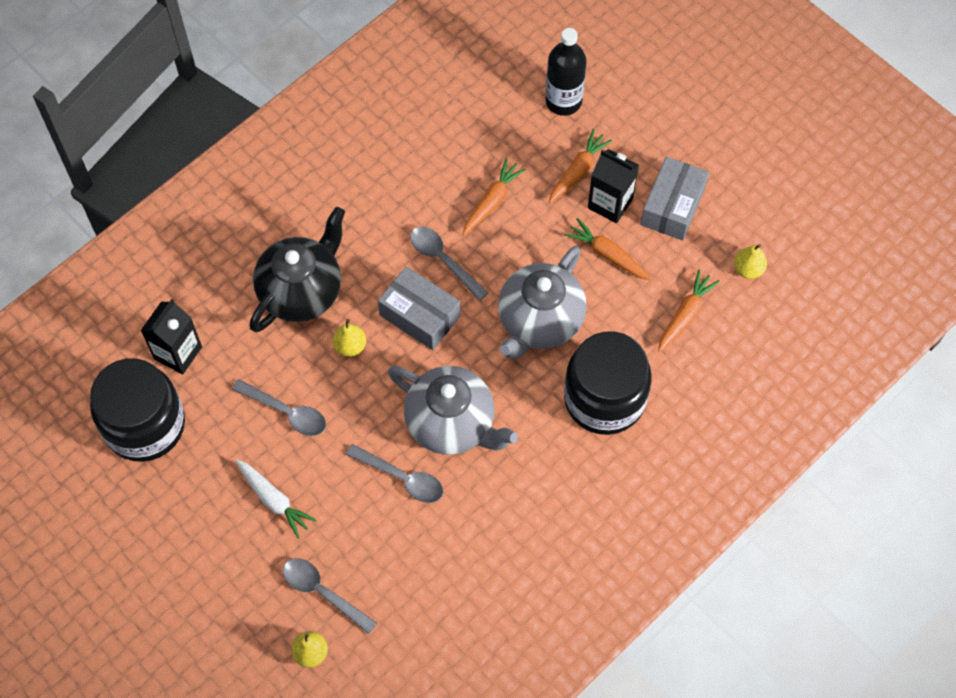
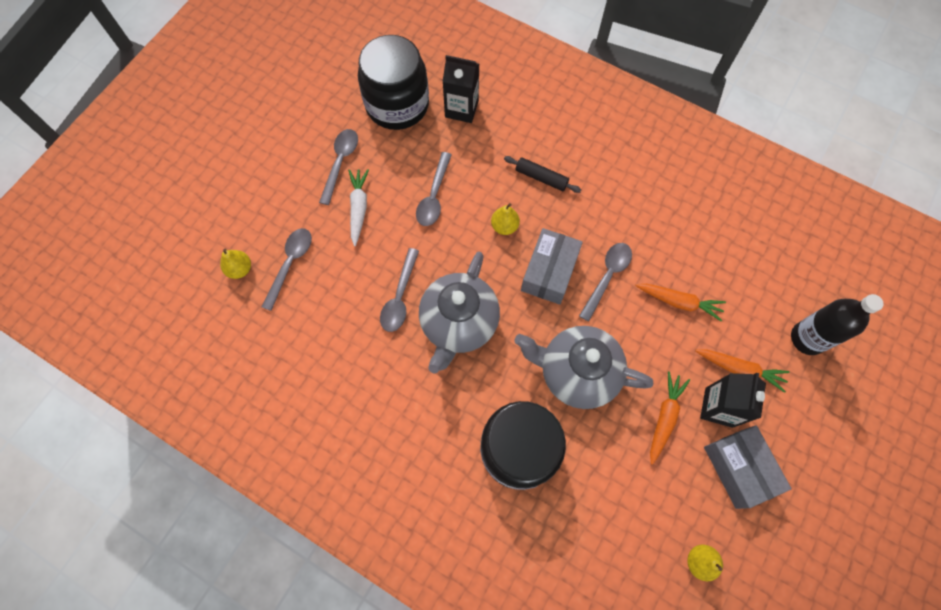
camera: 75 degrees right, 5 degrees up
white carrot [235,459,317,538] -> white carrot turned 150 degrees clockwise [348,169,369,246]
black teapot [249,207,345,332] -> black rolling pin [504,156,581,193]
grey box [640,157,709,241] -> grey box turned 60 degrees clockwise [704,425,792,509]
orange carrot [658,270,720,352] -> none
none -> grey spoon [319,129,358,205]

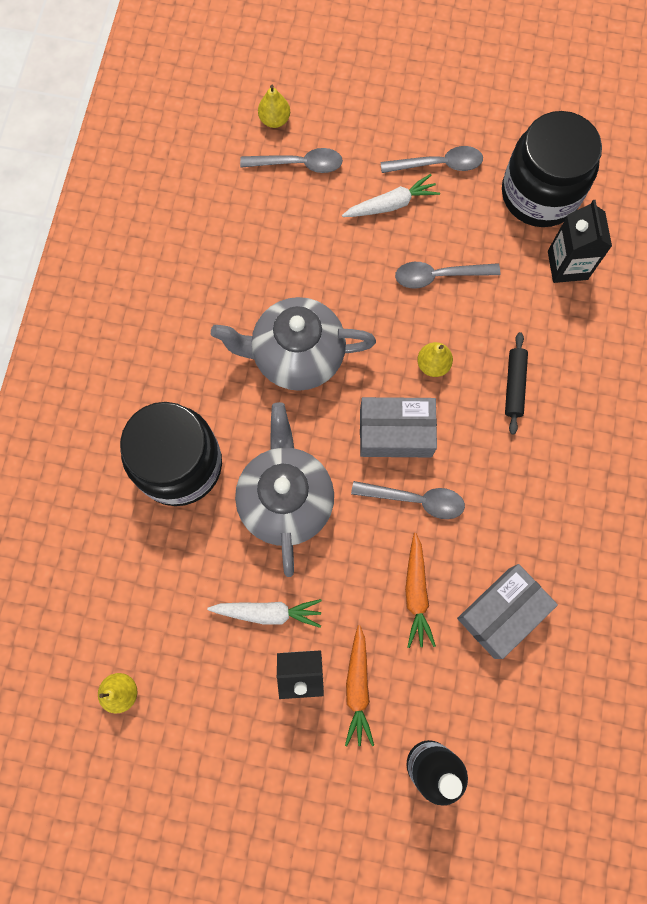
camera: 70 degrees right, 5 degrees up
grey spoon [380,248,419,332] -> none
orange carrot [650,371,690,465] -> white carrot [207,599,322,628]
grey box [704,425,792,509] -> grey box moved to [457,564,558,659]

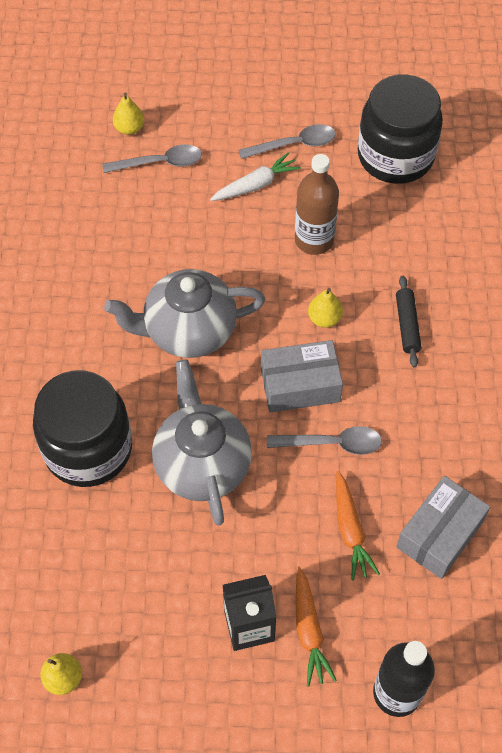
camera: 10 degrees left, 15 degrees down
white carrot [207,599,322,628] -> none
grey spoon [395,262,501,288] -> brown bottle [295,154,339,255]
black carton [548,200,612,283] -> none

